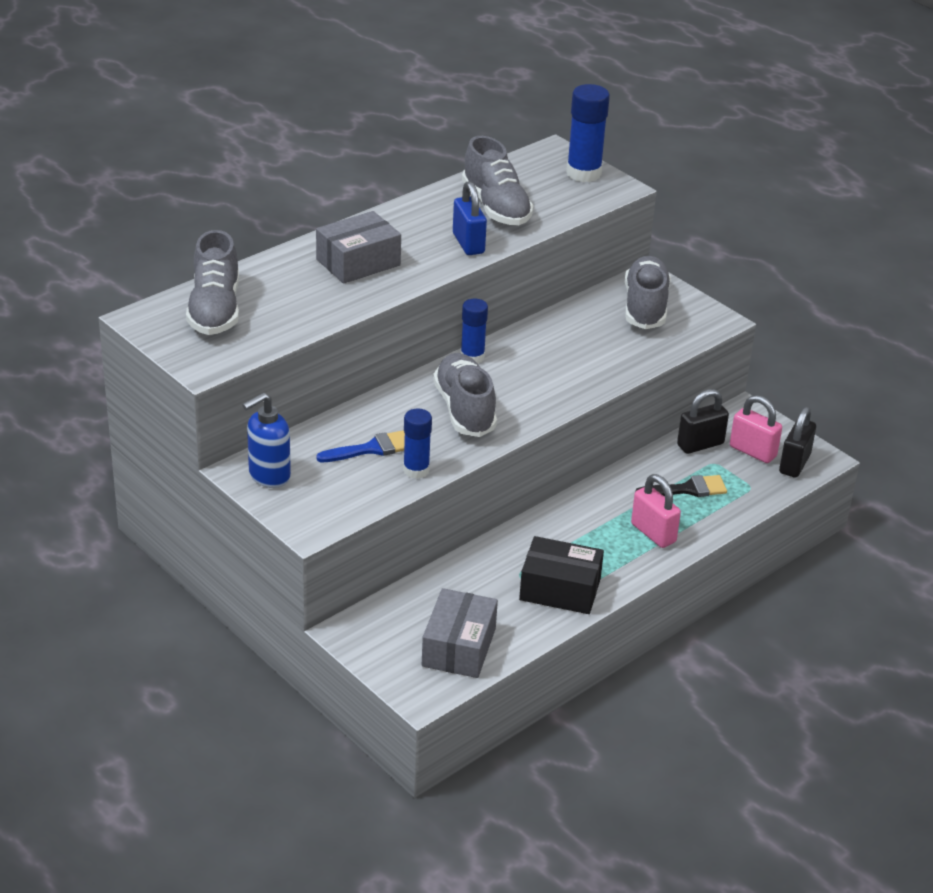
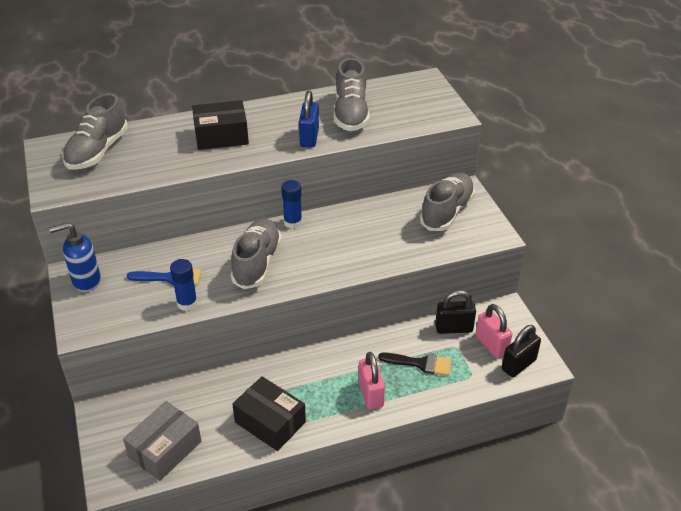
camera: 25 degrees right, 5 degrees up
grey box [316,211,401,284] -> black box [192,100,249,150]
blue glue stick [566,84,610,182] -> none

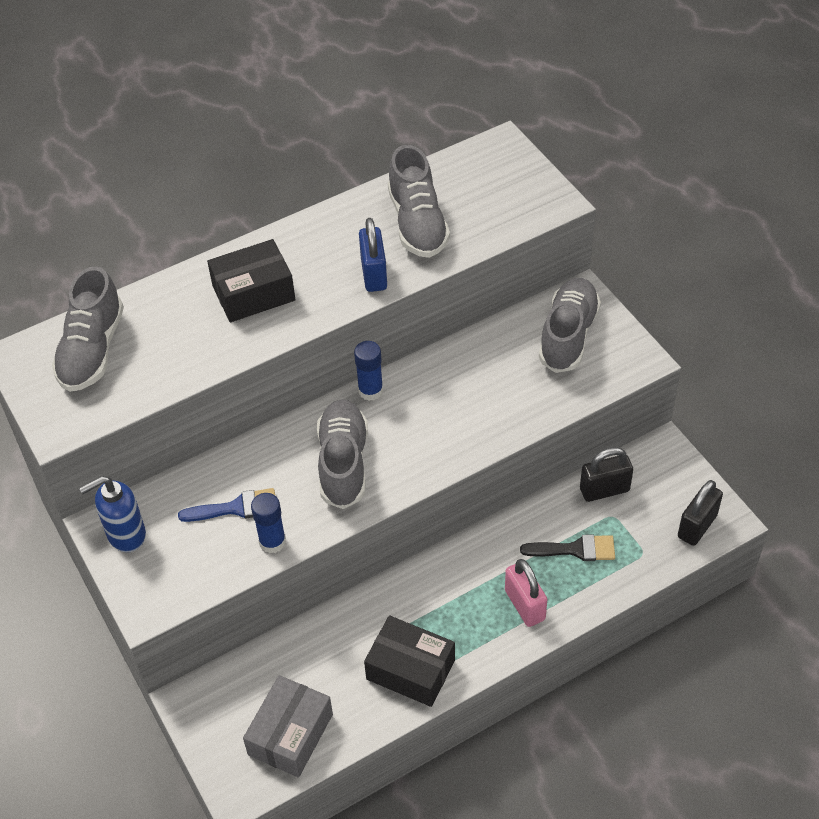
camera: 10 degrees left, 10 degrees up
pink padlock [476,304,512,359] -> none

